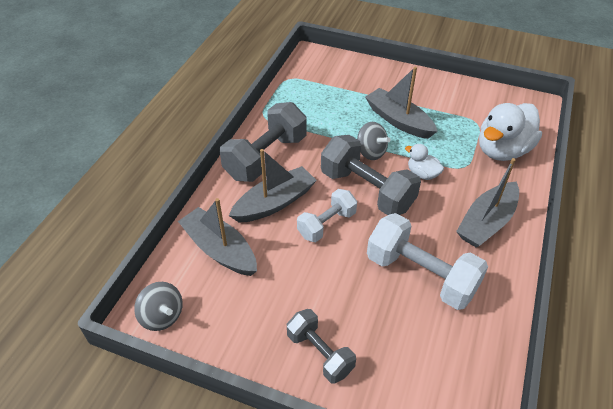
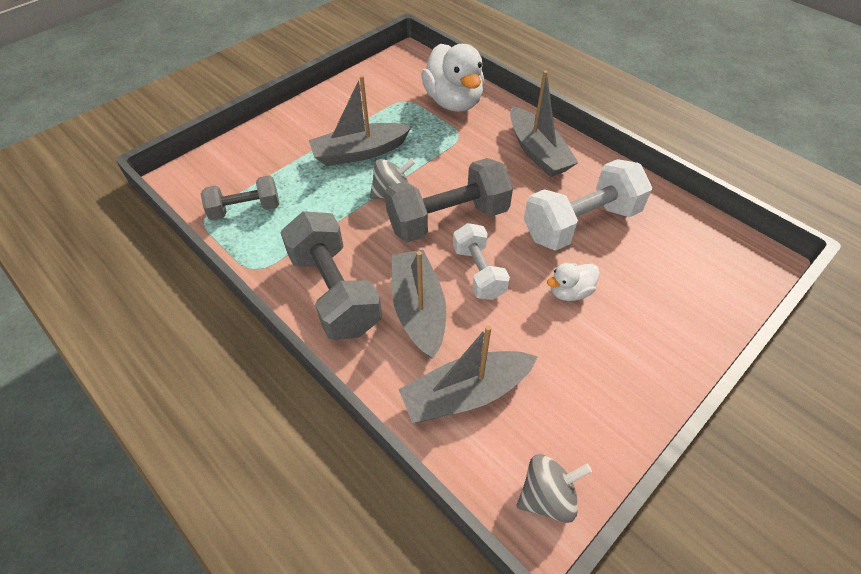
camera: 65 degrees left, 5 degrees up
grey dumbbell [287,309,356,384] -> grey dumbbell moved to [201,175,279,221]
white duck [405,144,444,180] -> white duck moved to [547,263,600,301]

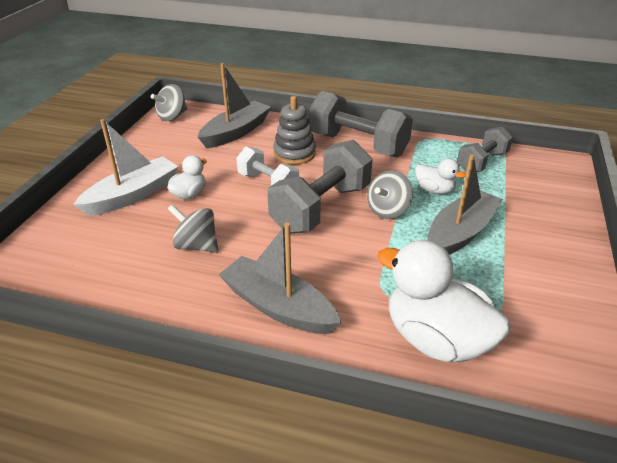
camera: 150 degrees right, 15 degrees down
grey boat [392,250,446,359] -> grey stacking toy [273,96,316,165]
white dumbbell [524,159,652,251] -> grey spinning top [168,204,218,253]
none -> white boat [73,119,178,216]
none -> white duck [415,158,466,194]

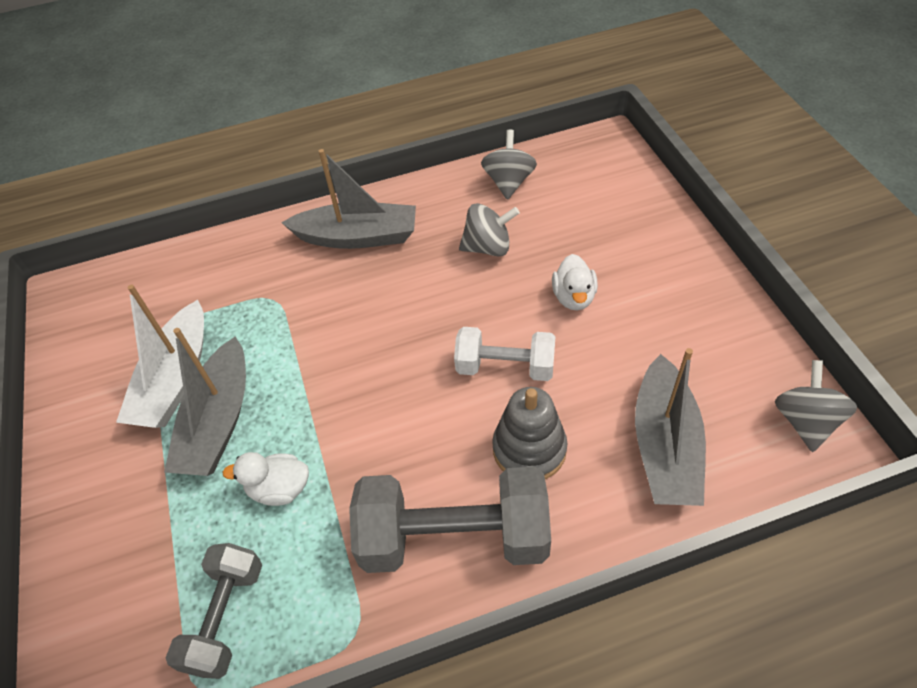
camera: 150 degrees right, 15 degrees up
white boat [73,119,178,216] -> white boat moved to [116,285,204,428]
grey dumbbell [267,140,373,233] -> none
grey spinning top [367,170,413,219] -> grey spinning top moved to [481,129,537,200]
white duck [377,240,511,363] -> none

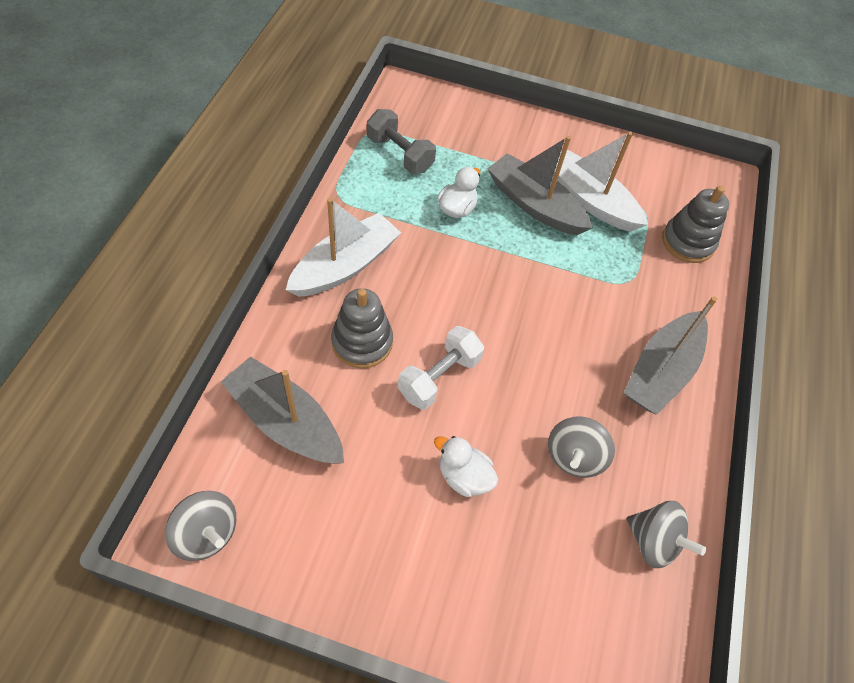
camera: 115 degrees right, 5 degrees up
grey dumbbell [349,467,551,573] -> white boat [286,198,401,297]
none -> grey stacking toy [662,186,729,263]

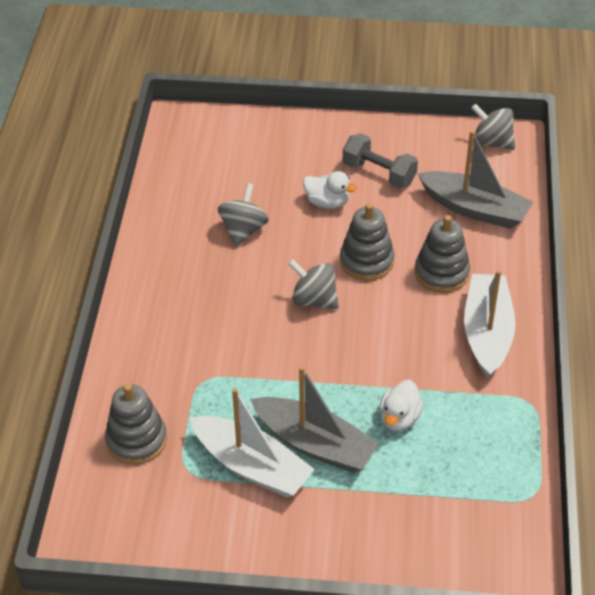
camera: 175 degrees right, 10 degrees down
white boat [286,198,401,297] -> white boat turned 150 degrees clockwise [464,270,515,378]
grey dumbbell [367,109,436,174] -> grey dumbbell moved to [343,133,418,189]
white dumbbell [398,326,484,410] -> grey stacking toy [340,203,394,281]
grey boat [624,296,717,415] -> none
grey spinning top [627,501,706,568] -> grey spinning top moved to [288,259,339,309]

